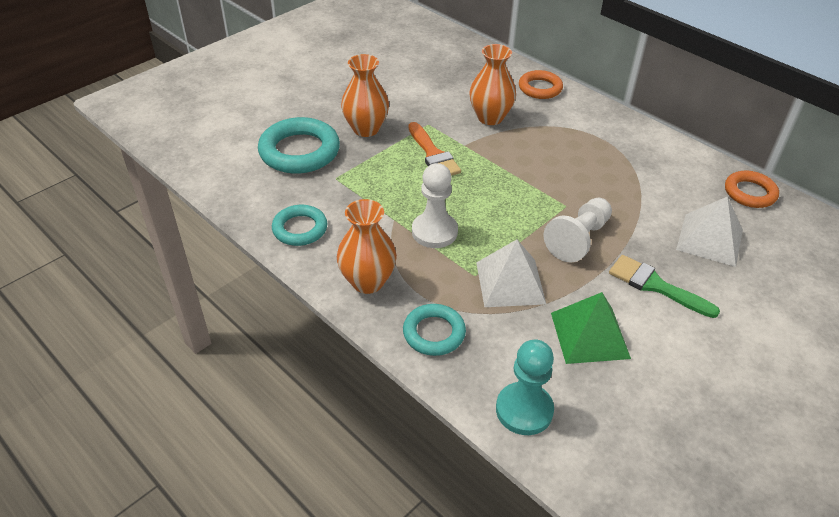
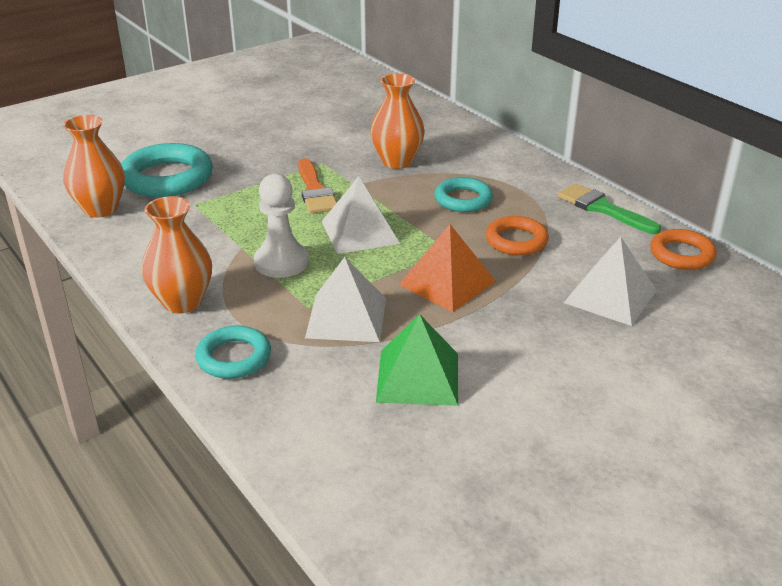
camera: 10 degrees right, 10 degrees down
turquoise ring [272,205,327,246] -> turquoise ring moved to [434,177,493,212]
orange vase [341,54,389,137] -> orange vase moved to [63,115,125,218]
turquoise pawn [496,340,554,435] -> none
orange ring [519,70,563,99] -> orange ring moved to [486,216,549,255]
white pawn [544,198,612,263] -> orange pyramid [399,224,496,312]
green brush [609,255,720,318] -> green brush moved to [558,183,661,234]
none -> white pyramid [322,176,400,254]

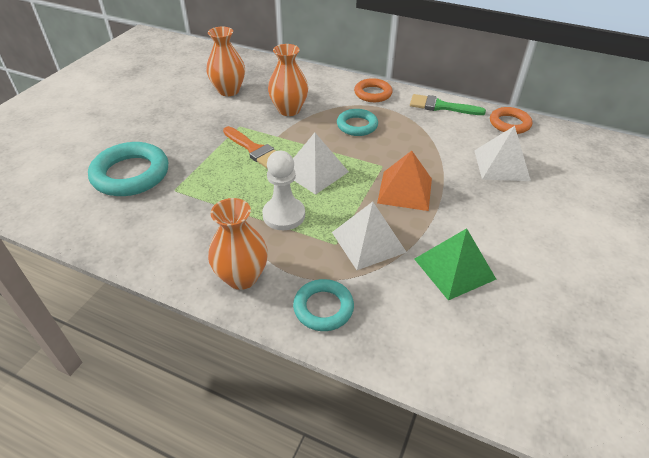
camera: 30 degrees left, 10 degrees up
orange vase [63,115,125,218] -> orange vase moved to [207,27,245,96]
orange ring [486,216,549,255] -> orange ring moved to [354,78,393,102]

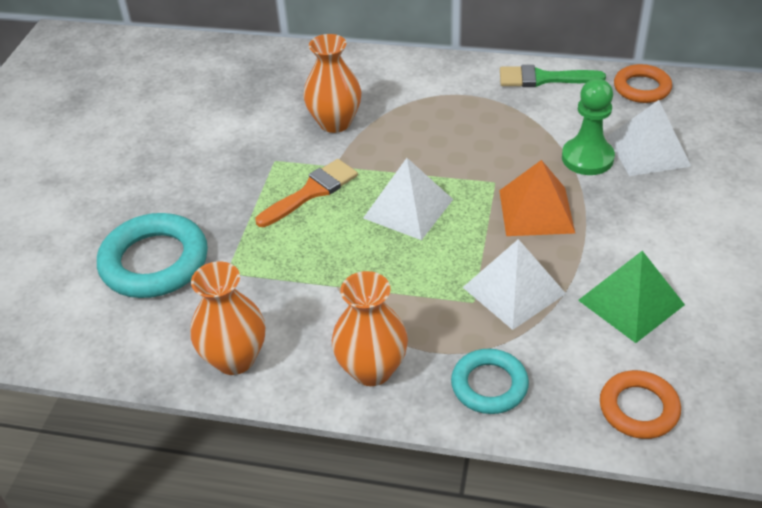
camera: 10 degrees left, 0 degrees up
orange vase [207,27,245,96] -> orange vase moved to [190,261,266,375]
orange brush [223,126,275,169] -> orange brush turned 75 degrees counterclockwise [255,159,358,227]
white pawn [262,151,305,230] -> none
turquoise ring [337,109,378,136] -> none
orange ring [354,78,393,102] -> orange ring moved to [600,370,681,439]
none -> green pawn [562,79,615,175]

